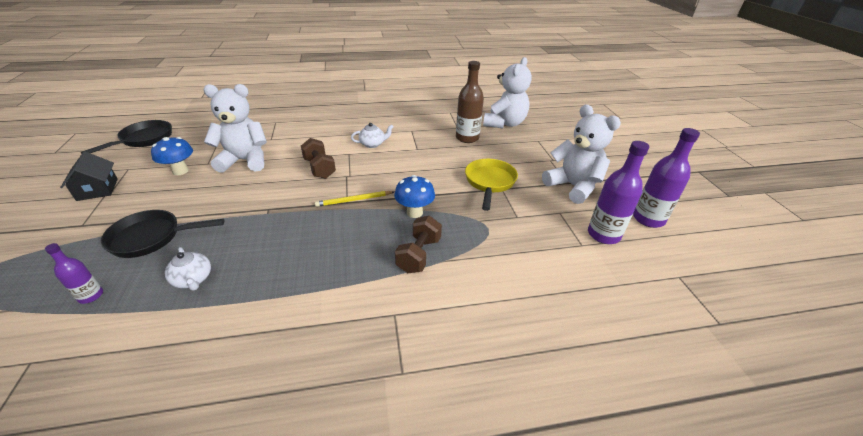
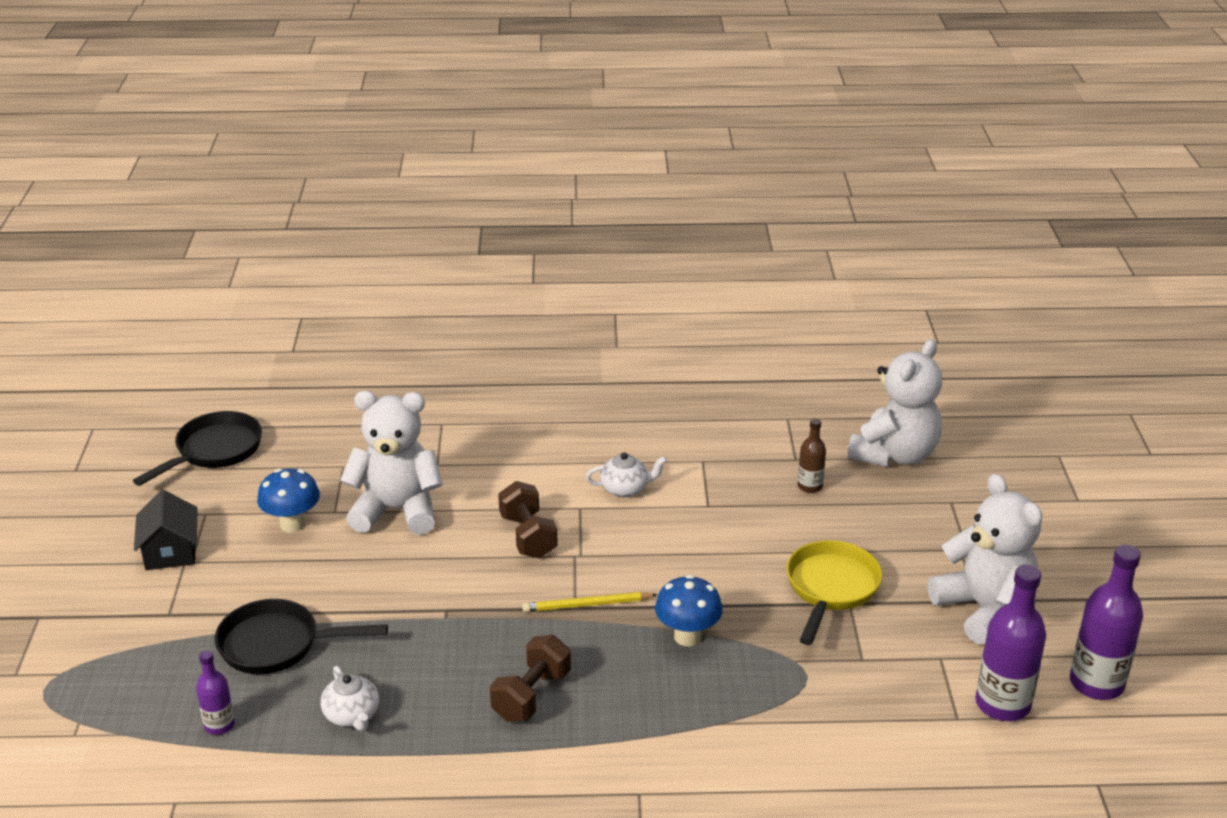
camera: 10 degrees right, 5 degrees down
brown dumbbell [395,216,442,273] -> brown dumbbell moved to [490,635,571,722]
brown bottle [456,61,484,143] -> brown bottle [797,418,826,493], size x0.55

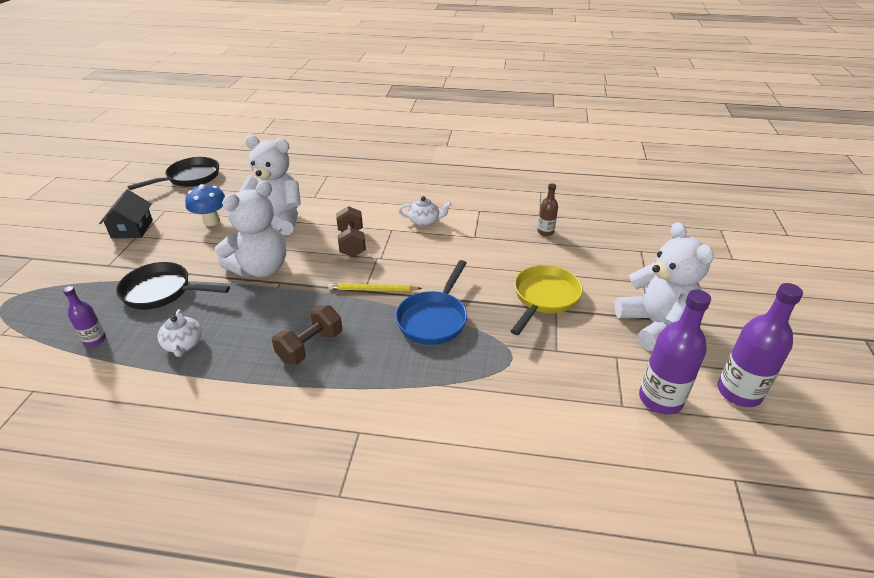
camera: 10 degrees right, 5 degrees up
blue mushroom [655,575,723,646] -> blue pan [396,260,467,345]
white teddy bear [847,339,942,467] -> white teddy bear moved to [215,181,286,277]

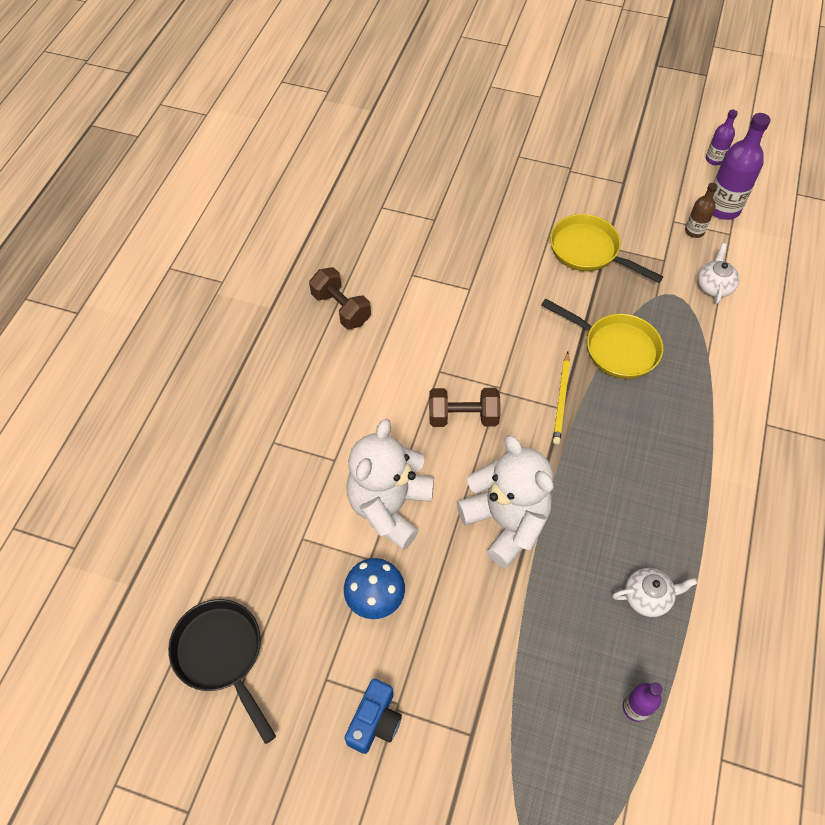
camera: 80 degrees left, 20 degrees up
black house [99,189,153,238] -> blue camera [344,679,402,754]
black pan [116,262,230,310] -> none
brown dumbbell [272,305,342,365] -> brown dumbbell moved to [309,267,371,329]
blue pan [396,260,467,345] -> yellow pan [541,298,663,379]
white teapot [398,196,452,227] -> white teapot moved to [698,243,739,304]
brown bottle [537,183,558,236] -> brown bottle moved to [685,183,718,238]
white teddy bear [615,222,714,351] -> none
purple bottle [718,283,803,407] -> purple bottle [706,110,738,165], size x0.55

